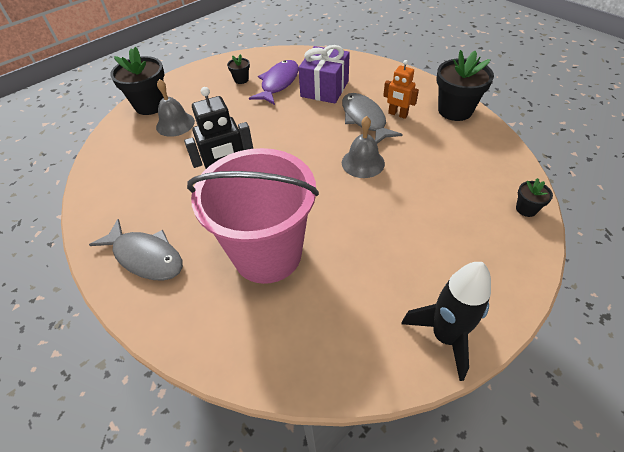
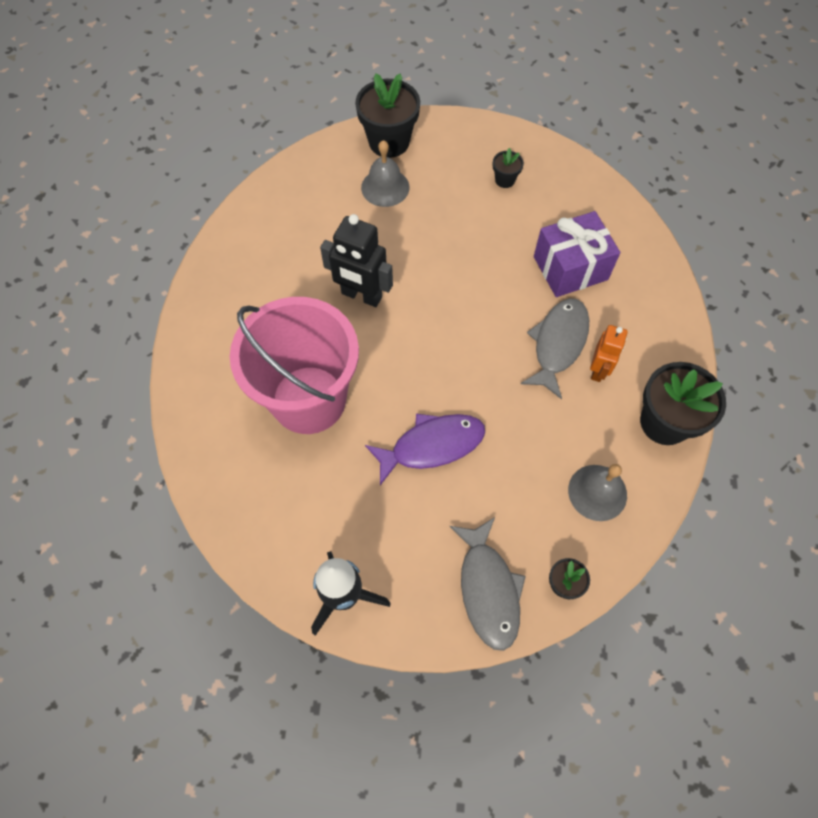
camera: 45 degrees right, 15 degrees up
grey fish [89,219,183,281] -> grey fish moved to [449,517,526,651]
purple fish [249,60,299,105] -> purple fish moved to [365,414,485,485]
grey bell [342,116,385,178] -> grey bell moved to [568,464,627,521]
orange robot [383,60,419,119] -> orange robot turned 150 degrees counterclockwise [590,325,628,382]

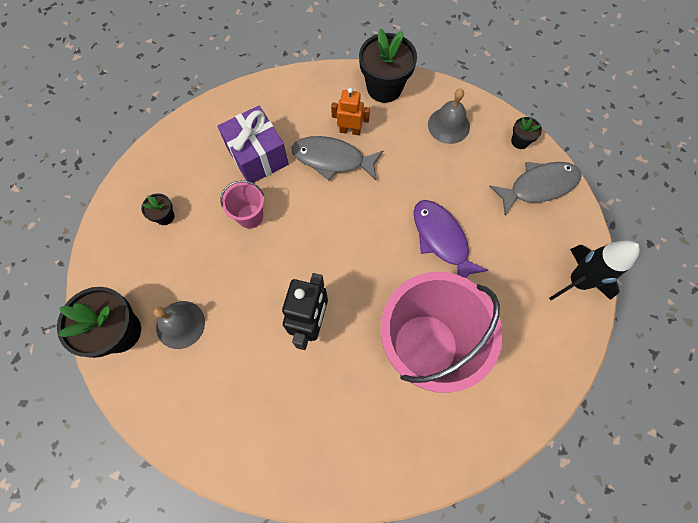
camera: 100 degrees left, 5 degrees up
none -> pink bucket [220,180,264,228]

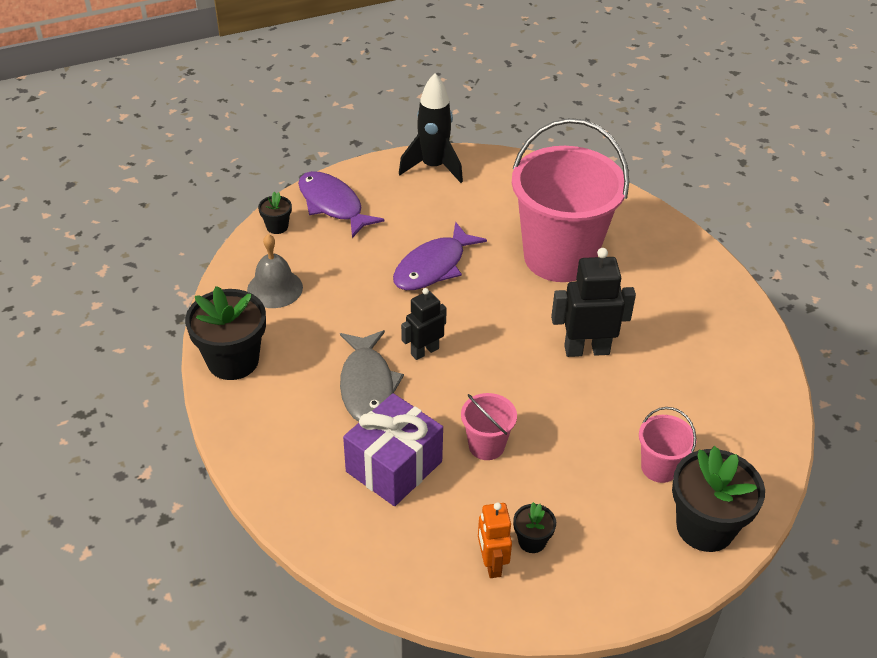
camera: 110 degrees left, 25 degrees down
grey bell [154,301,205,349] -> pink bucket [639,407,696,483]
orange robot [331,88,370,135] -> orange robot moved to [478,502,512,578]
grey fish [489,162,582,215] -> purple fish [298,171,385,238]
none -> black robot [401,288,447,360]

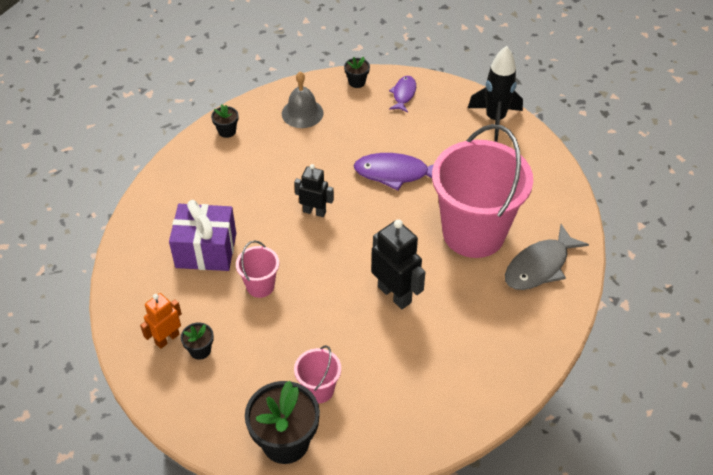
camera: 55 degrees right, 5 degrees up
black flower pot [185,286,266,380] -> black flower pot [211,104,238,138], size x0.48
purple fish [298,171,385,238] -> purple fish [389,76,416,113], size x0.60
grey fish [340,330,404,422] -> grey fish moved to [505,224,589,290]

